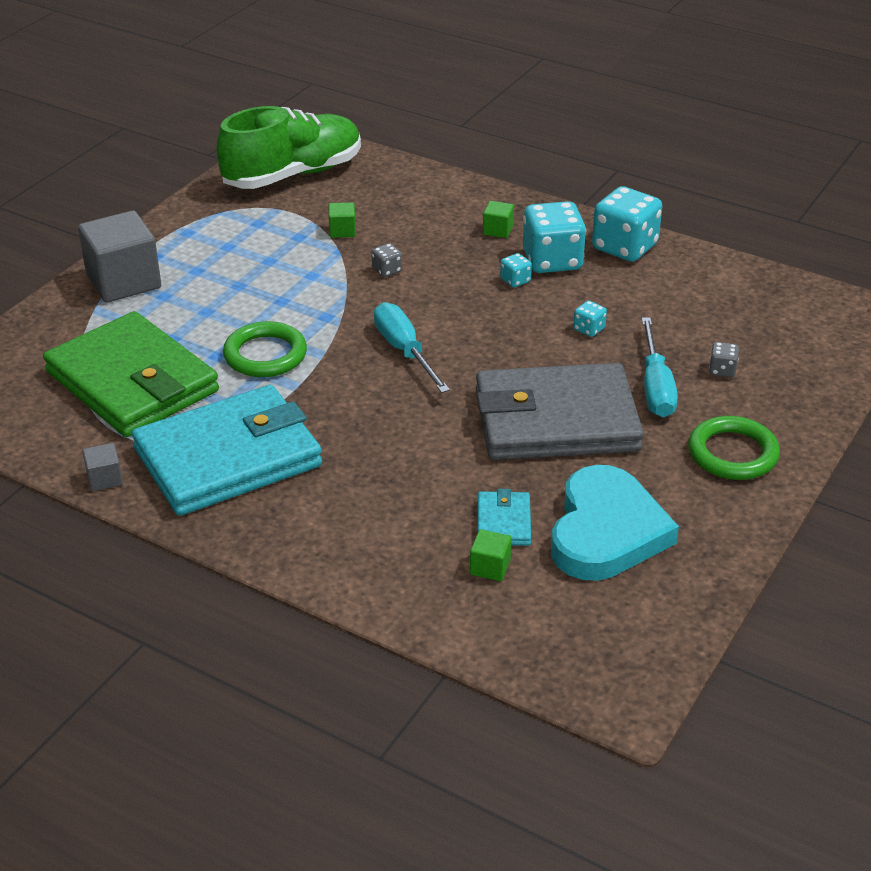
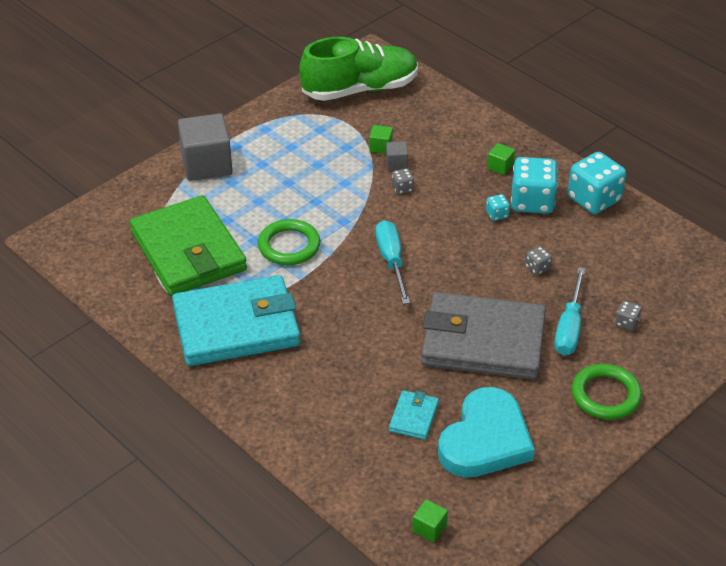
camera: 15 degrees right, 5 degrees up
grey cube [82,443,123,491] -> grey cube moved to [386,142,408,170]
green cube [470,529,512,581] -> green cube moved to [412,499,448,542]
turquoise dice [573,301,607,337] -> grey dice [525,246,552,275]

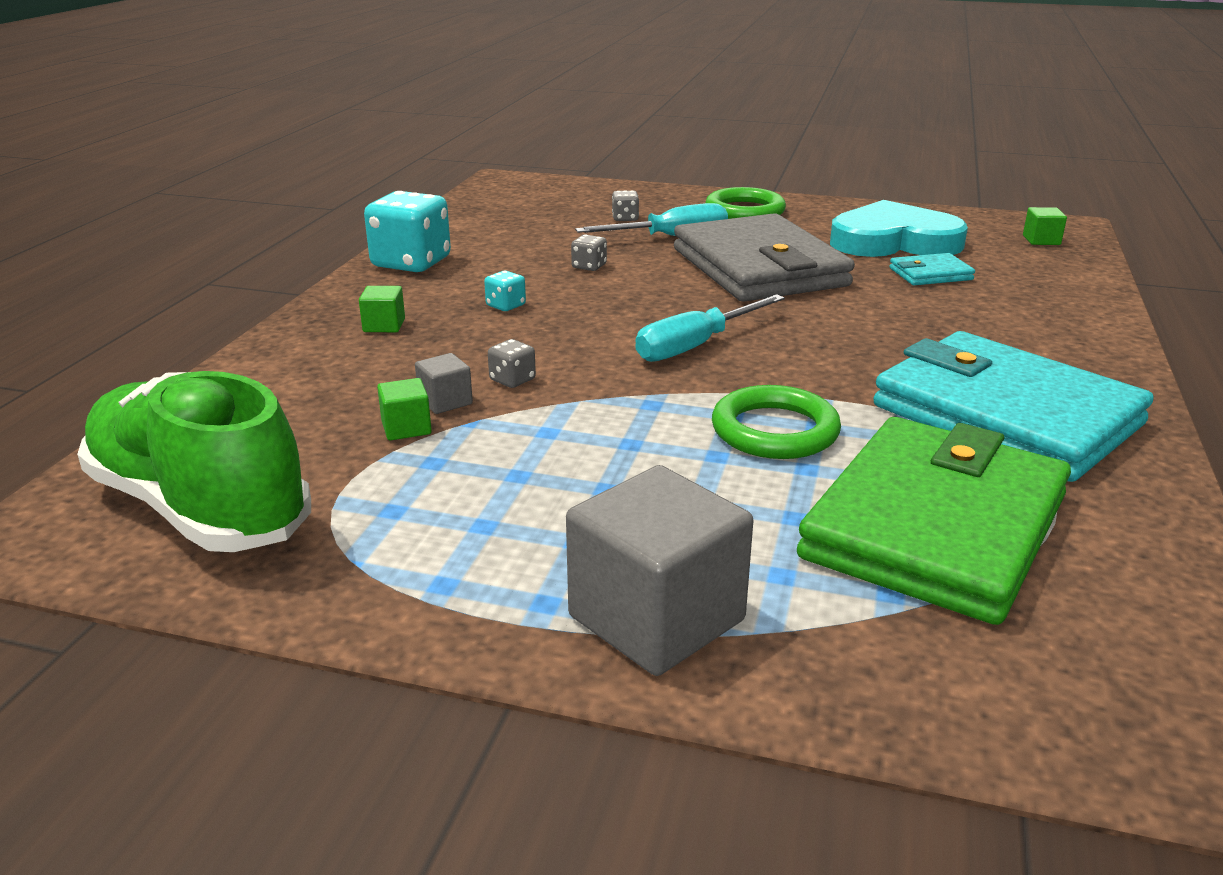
camera: 120 degrees left, 15 degrees down
turquoise dice [511,157,558,214] -> none

